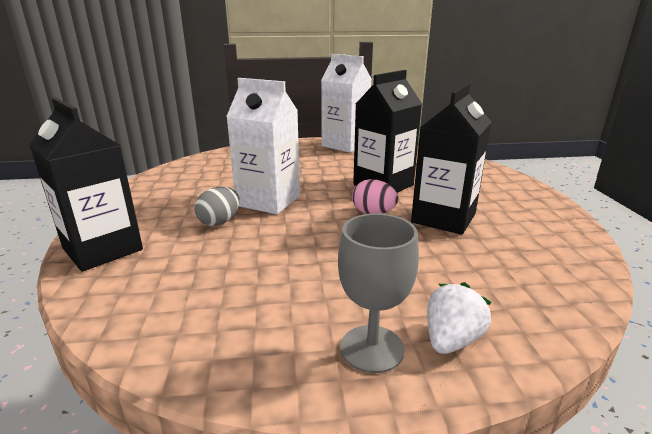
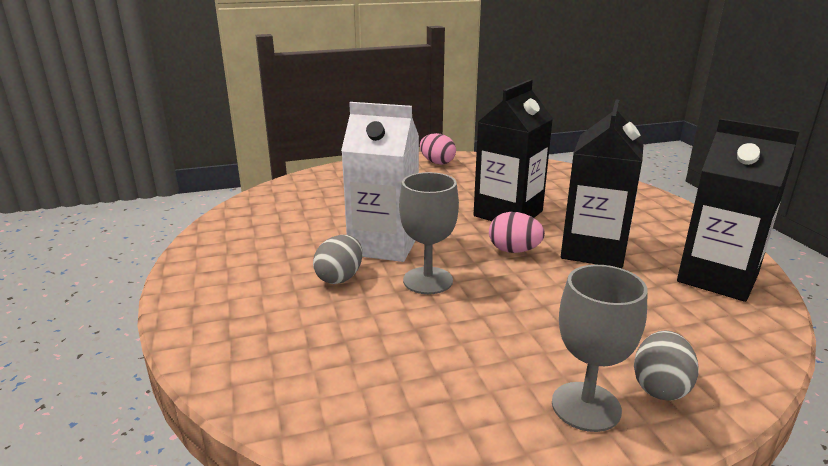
camera: 10 degrees left, 0 degrees up
black carton [29,97,143,272] -> black carton moved to [677,118,800,302]
white carton [321,54,372,153] -> pink egg [420,133,456,165]
white strawberry [427,282,492,354] -> grey egg [634,330,699,401]
none -> grey goblet [399,172,459,294]

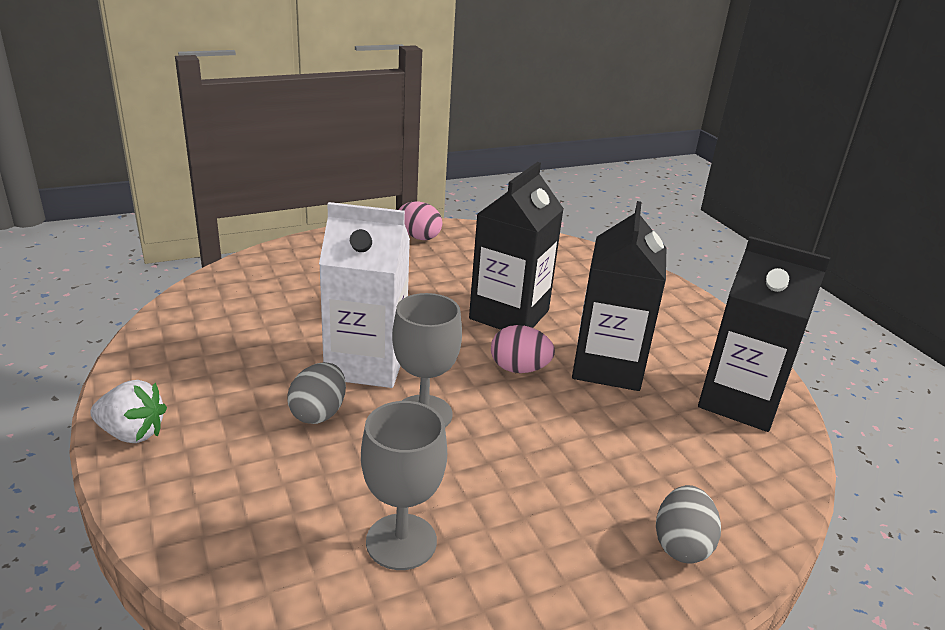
camera: 10 degrees left, 5 degrees up
grey goblet [552,265,648,432] -> grey goblet moved to [361,401,447,570]
none -> white strawberry [90,380,167,443]

